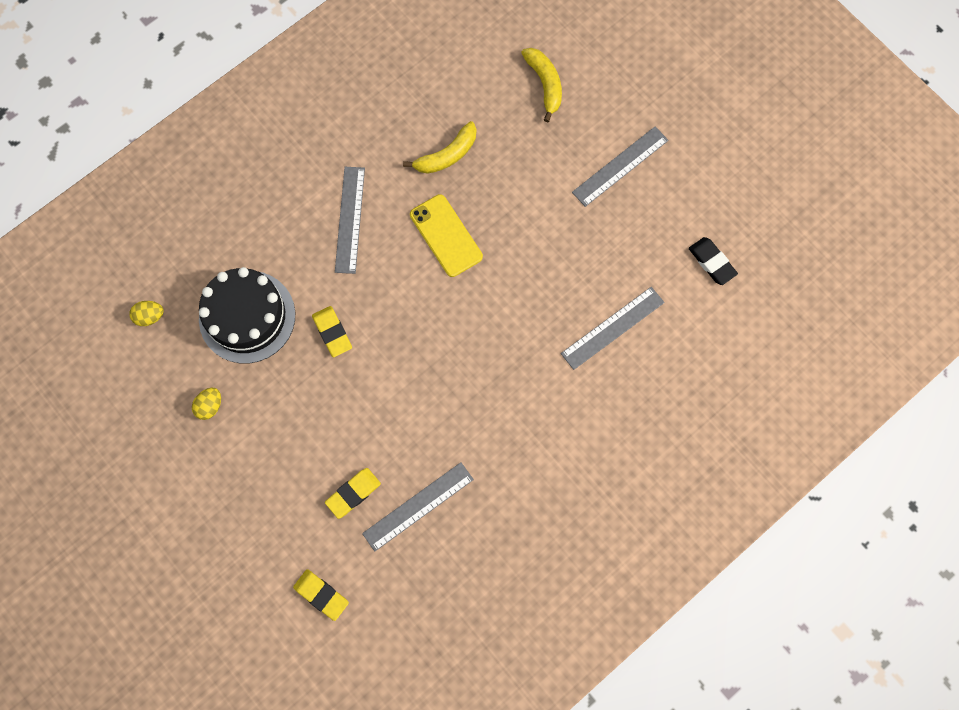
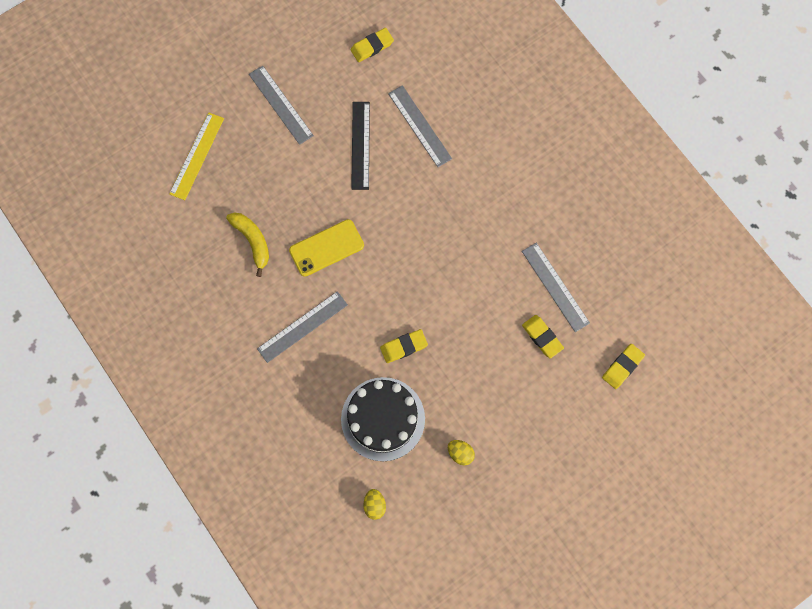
camera: 85 degrees left, 0 degrees up
grey ruler [335,167,365,274] -> grey ruler turned 45 degrees counterclockwise [257,291,348,363]
yellow banana [521,48,562,122] -> yellow ruler [169,113,224,200]
black eraser [689,237,738,285] -> yellow eraser [351,28,394,62]
none -> black ruler [351,102,370,190]

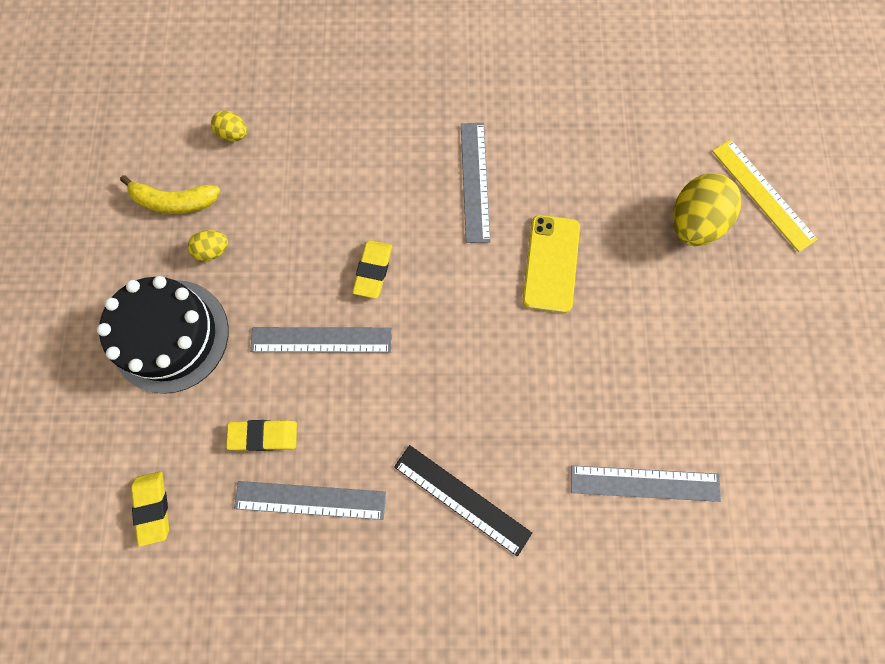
camera: 125 degrees right, 0 degrees up
yellow banana [226,213,269,277] -> yellow banana moved to [120,175,220,214]
grey ruler [249,65,314,145] -> grey ruler moved to [250,327,392,353]
black cake [341,377,425,461] -> black cake moved to [97,276,228,394]
yellow eraser [351,28,394,62] -> none
black ruler [351,102,370,190] -> black ruler moved to [394,445,532,557]
none -> yellow egg [673,173,742,246]

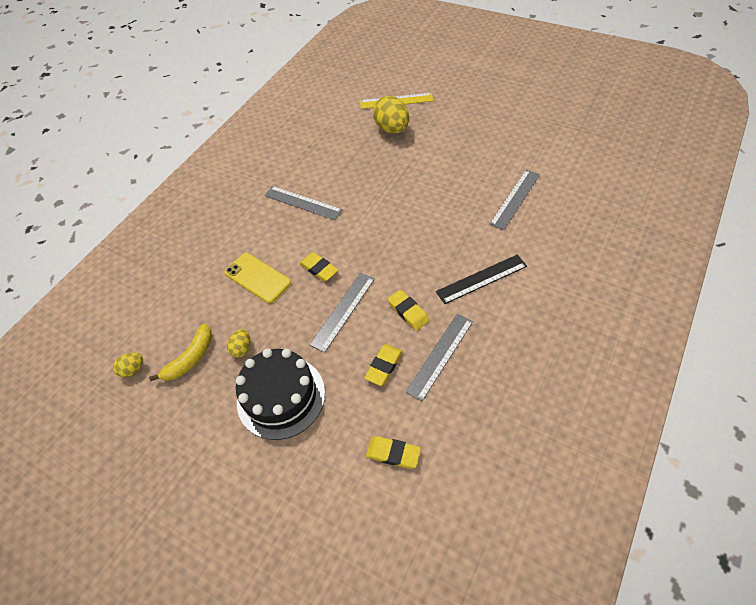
camera: 55 degrees left, 20 degrees down
yellow egg [211,110,247,141] -> yellow egg moved to [113,353,143,378]
yellow phone [523,215,580,313] -> yellow phone moved to [225,253,291,303]
none -> yellow eraser [388,289,430,331]

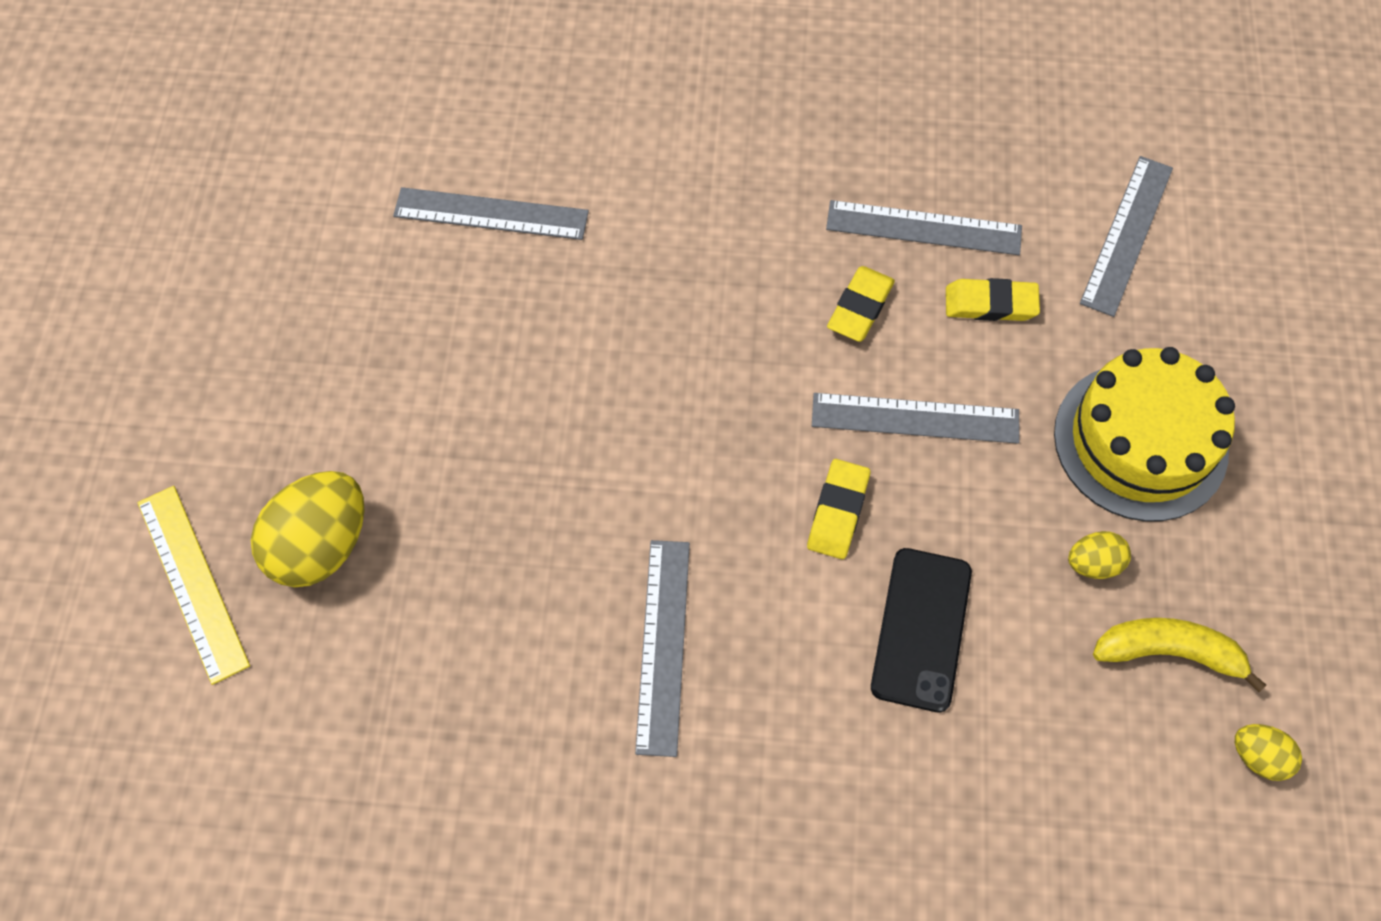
camera: 120 degrees left, 10 degrees up
yellow phone [225,253,291,303] -> black phone [871,548,972,712]
black cake [236,349,325,440] -> yellow cake [1054,347,1235,522]
yellow eraser [366,436,421,469] -> grey ruler [1080,156,1173,317]
black ruler [436,255,527,304] -> none

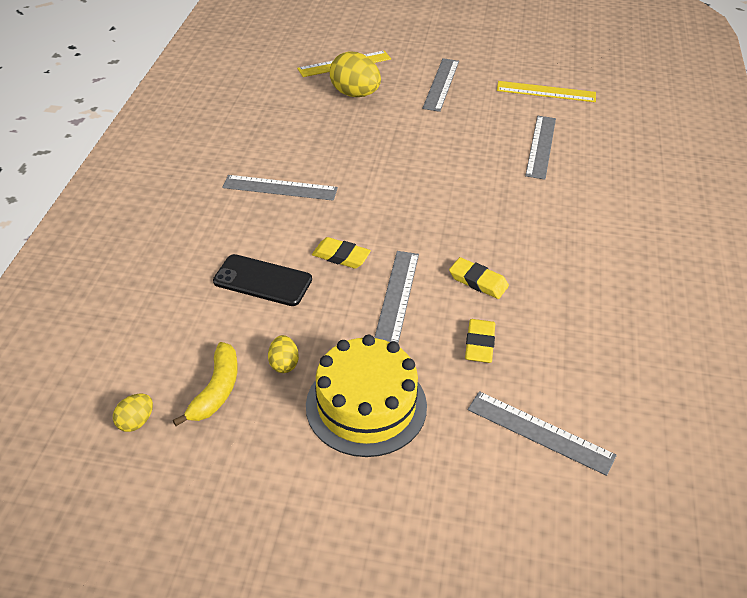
camera: 95 degrees right, 20 degrees down
grey ruler [826,200,1022,255] -> grey ruler moved to [422,58,459,112]
none -> yellow ruler [497,81,596,102]

